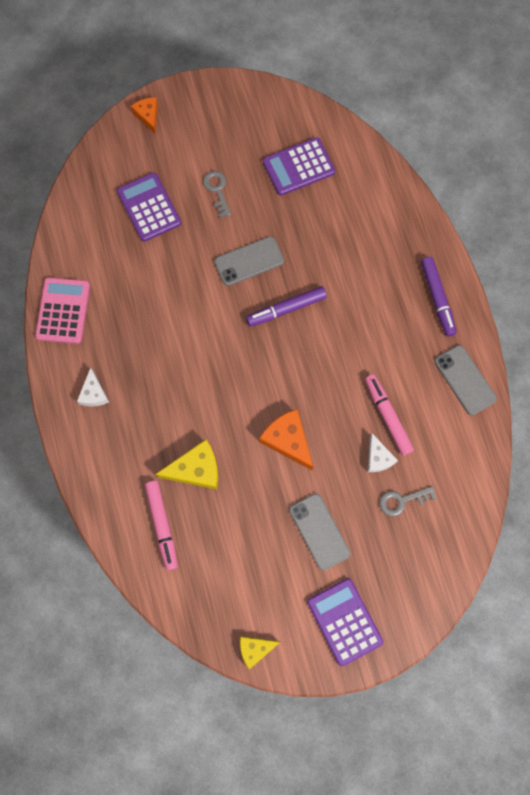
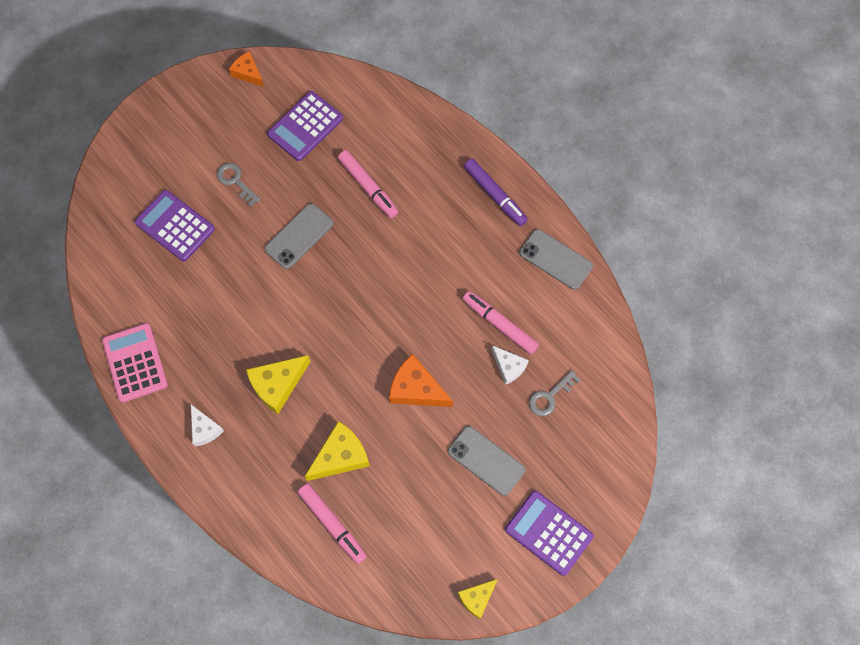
camera: 25 degrees left, 5 degrees down
orange cheese [131,97,158,135] -> orange cheese moved to [229,51,264,87]
purple marker [246,286,327,327] -> none
none -> yellow cheese [246,355,311,414]
none -> pink marker [338,150,398,218]

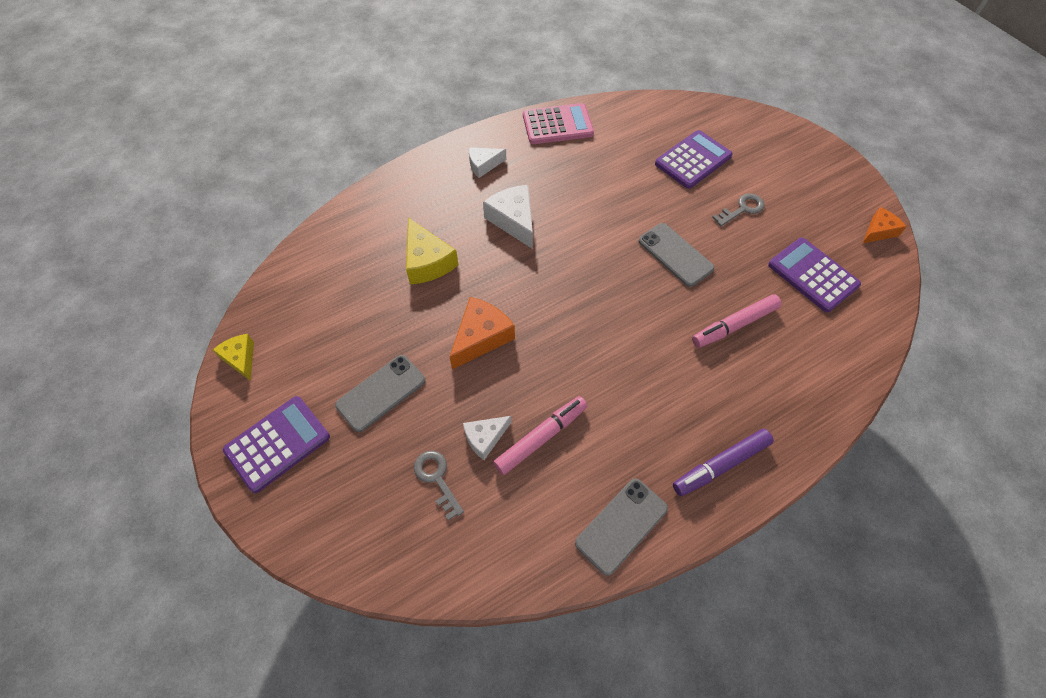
camera: 100 degrees right, 10 degrees down
yellow cheese [246,355,311,414] -> white cheese [483,185,533,249]
pink marker [297,484,367,564] -> none

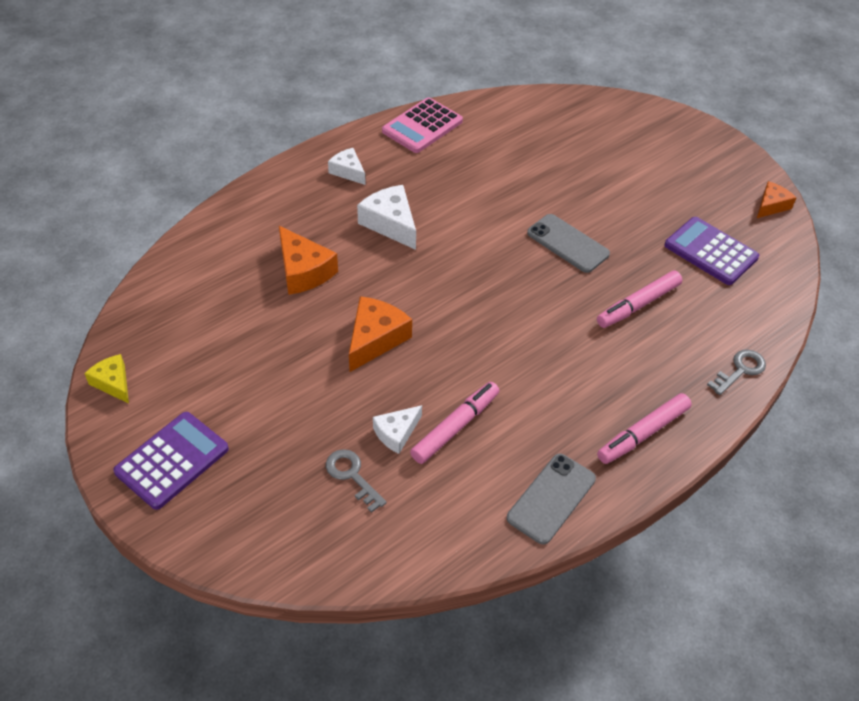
camera: 10 degrees left, 10 degrees down
grey phone [335,355,425,432] -> none
yellow cheese [406,217,458,284] -> orange cheese [279,226,338,295]
white cheese [469,148,506,178] -> white cheese turned 75 degrees clockwise [328,148,366,185]
pink calculator [523,103,594,144] -> pink calculator turned 150 degrees clockwise [382,97,463,153]
purple calculator [655,130,733,189] -> none
purple marker [673,429,774,496] -> pink marker [597,393,692,464]
grey key [712,193,765,226] -> grey key moved to [707,349,766,395]

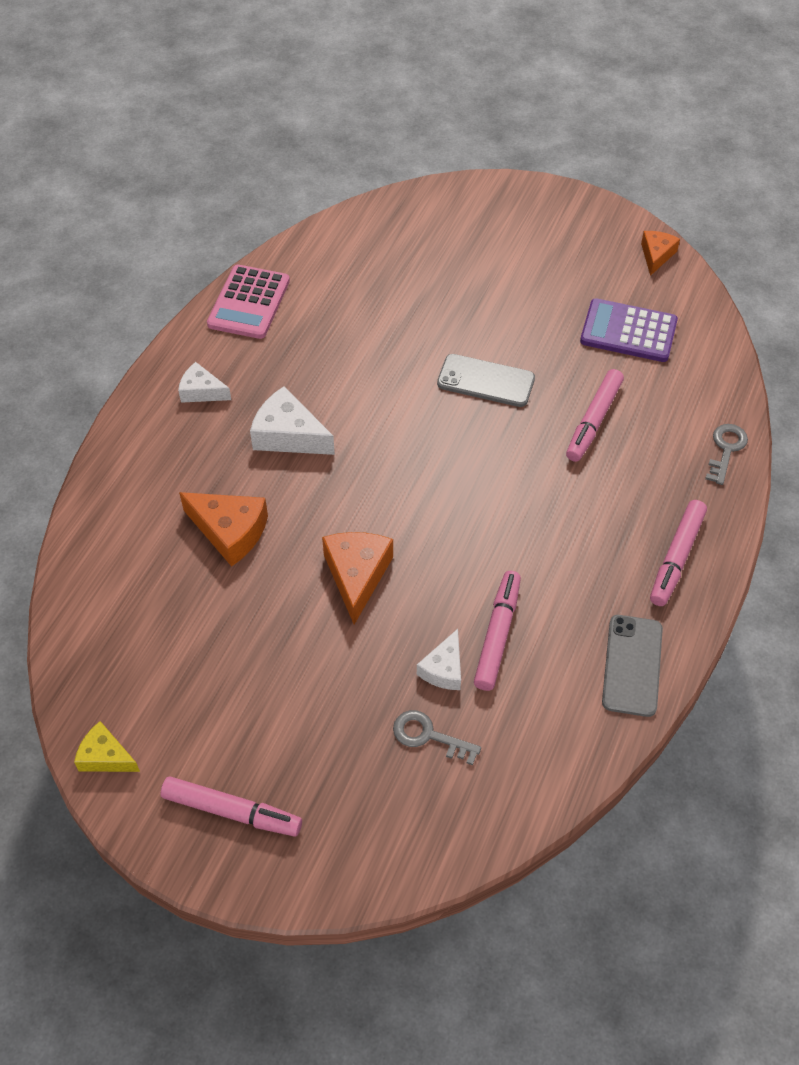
camera: 25 degrees left, 5 degrees up
purple calculator [113,412,229,510] -> pink marker [161,776,302,837]

